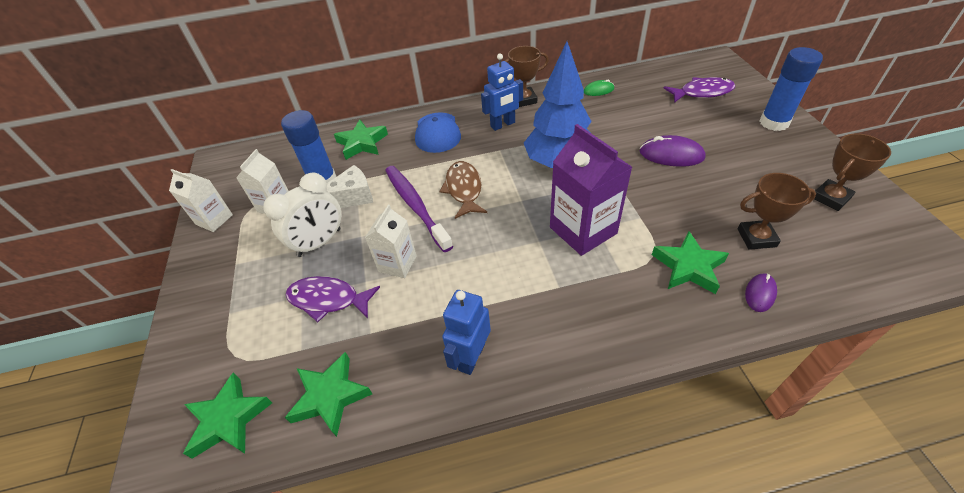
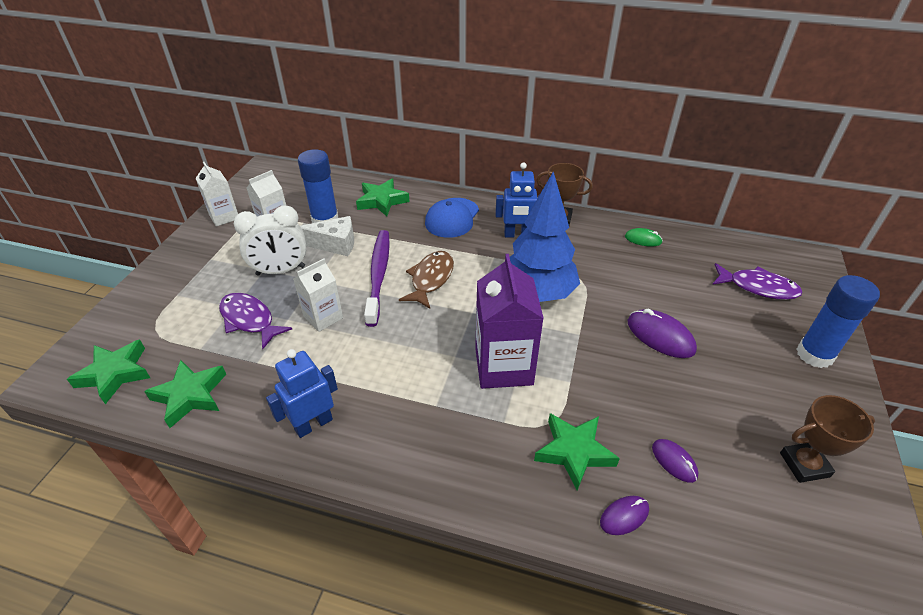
camera: 25 degrees right, 5 degrees down
brown trophy [737,173,816,250] -> purple mouse [652,439,698,483]

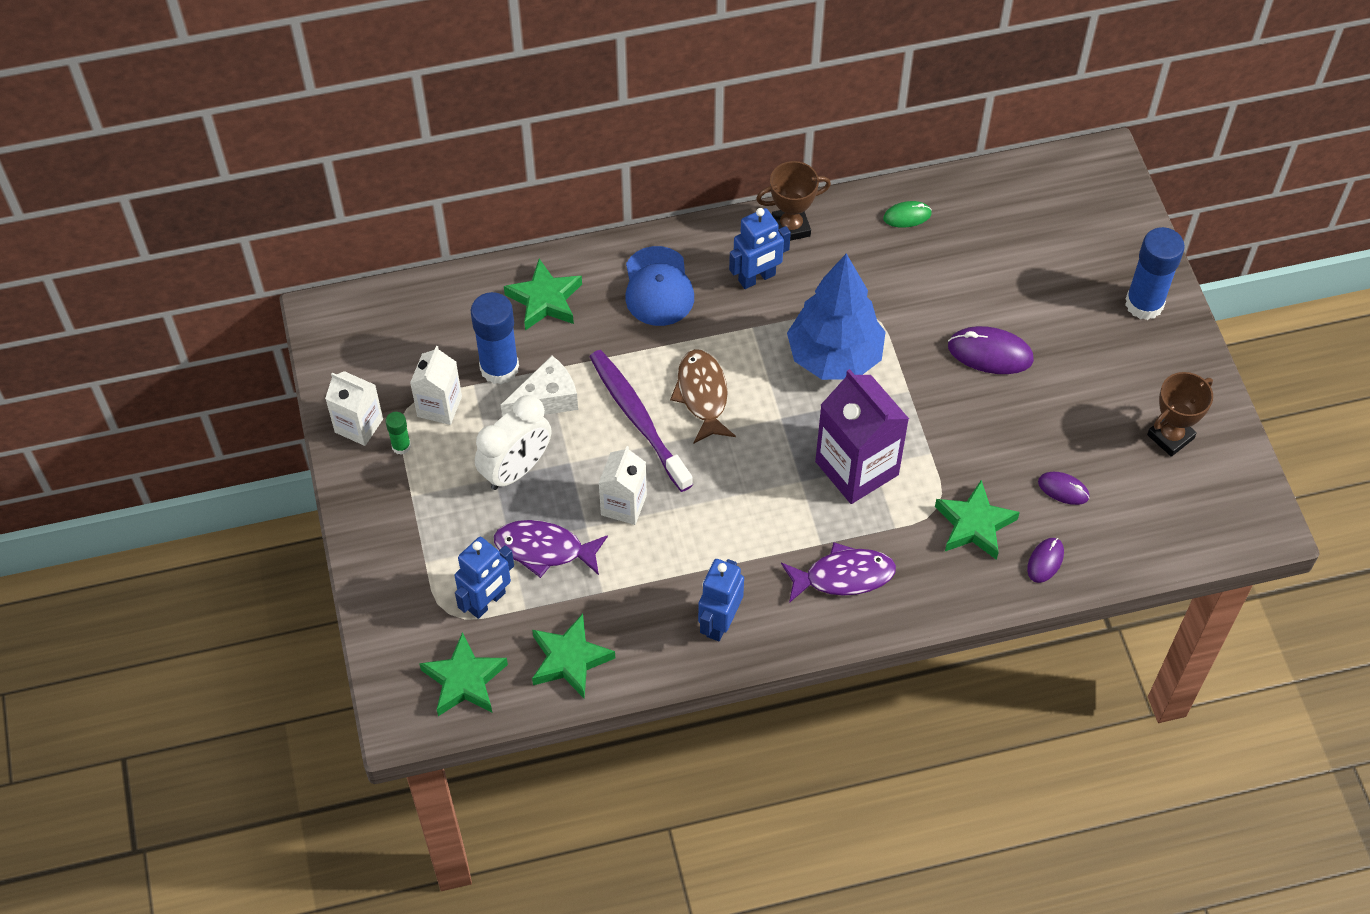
camera: 30 degrees left, 15 degrees up
purple fish [712,263,803,300] -> purple fish moved to [781,542,896,603]
none -> green glue stick [385,412,411,455]
none -> blue robot [455,537,514,619]

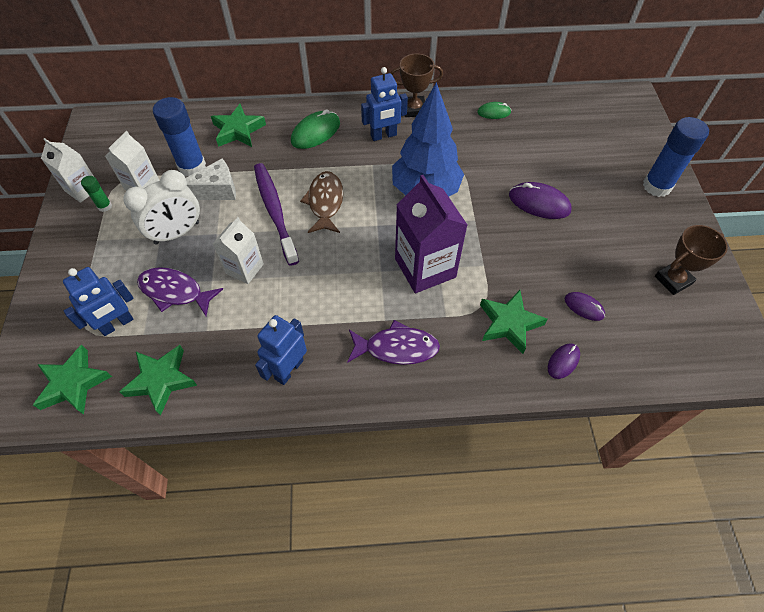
camera: 10 degrees right, 0 degrees up
blue cap [625,246,694,326] -> green mouse [291,109,340,149]

